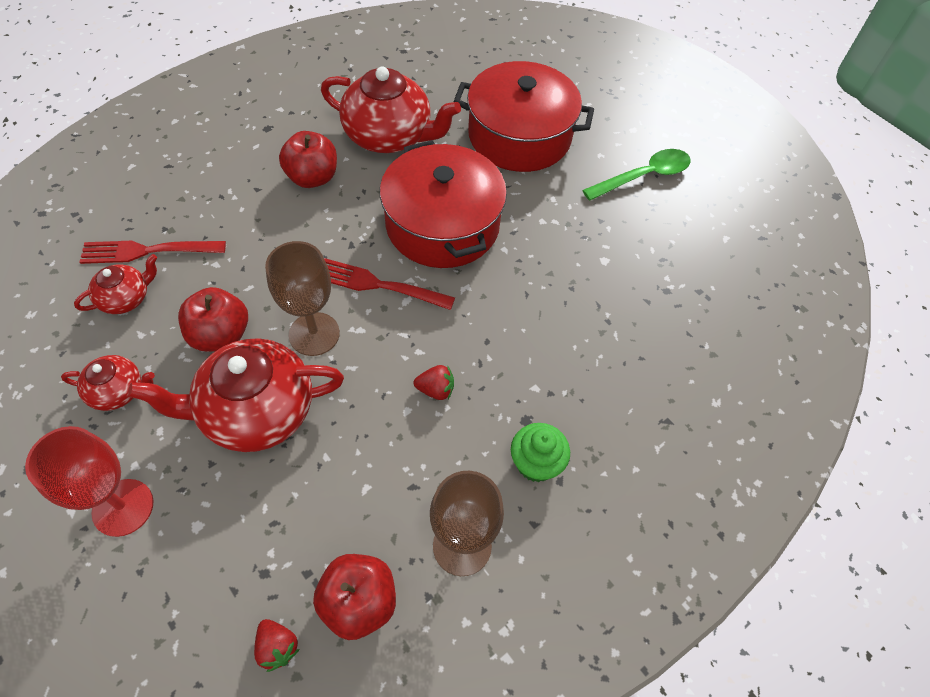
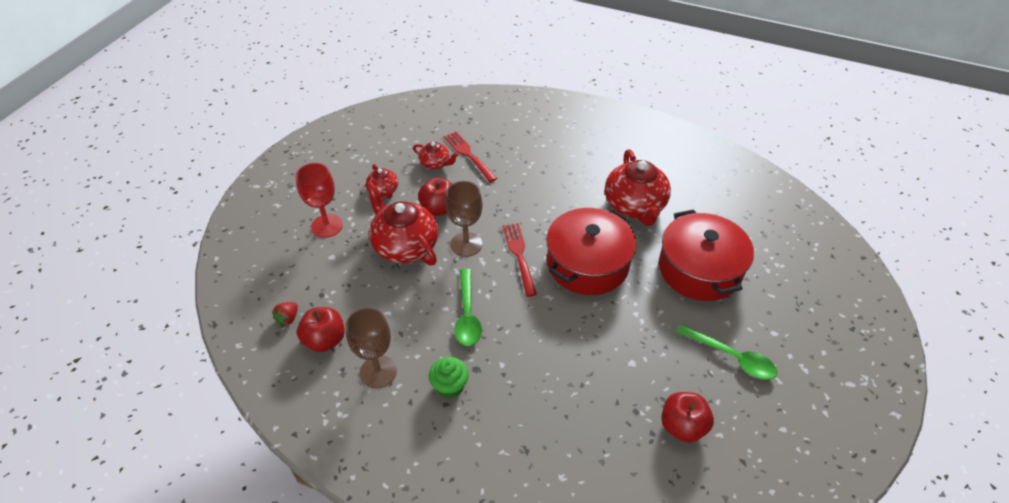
camera: 65 degrees right, 10 degrees down
red apple [279,131,337,188] -> red apple moved to [661,392,714,443]
red strawberry [413,365,454,400] -> green spoon [455,269,482,346]

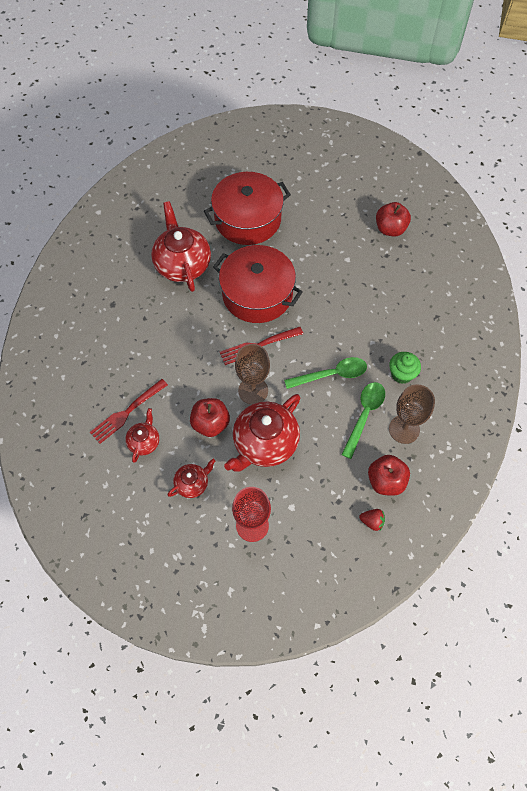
camera: 100 degrees left, 15 degrees up
red teapot [605,149,671,226] -> red teapot turned 90 degrees counterclockwise [151,201,211,292]
green spoon [677,324,777,380] -> green spoon moved to [341,382,385,459]

